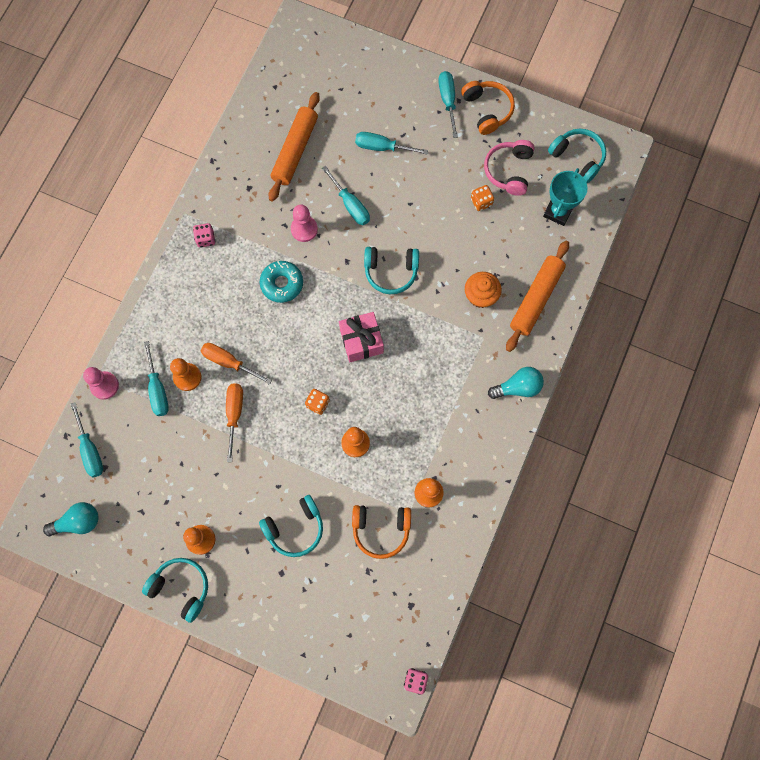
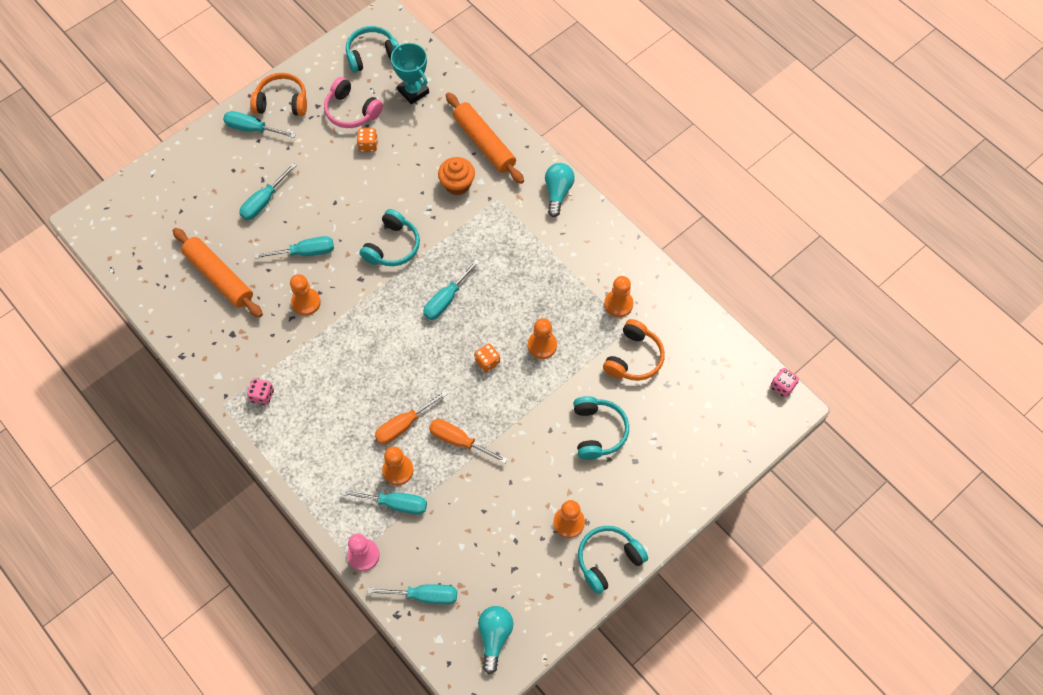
camera: 65 degrees left, 10 degrees down
turquoise donut [260,261,303,303] -> none
pink pawn [291,204,318,242] -> orange pawn [290,274,321,316]
pink gift [339,312,384,362] -> turquoise screwdriver [423,259,480,320]

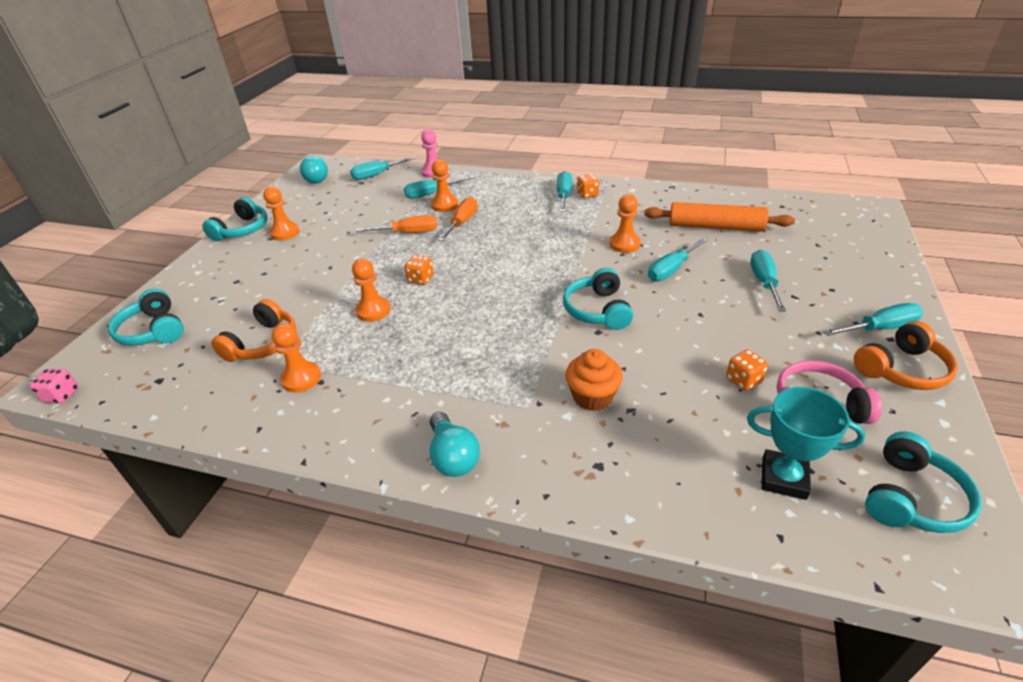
camera: 150 degrees right, 25 degrees down
pink dice [247,378,274,405] -> orange dice [577,174,599,198]
turquoise screwdriver [423,259,480,320] -> turquoise screwdriver moved to [557,171,572,212]
orange rolling pin [446,92,524,184] -> none
turquoise headphones [573,396,629,460] -> turquoise headphones moved to [108,289,184,346]
orange headphones [603,319,665,381] -> orange headphones turned 150 degrees counterclockwise [211,299,296,362]

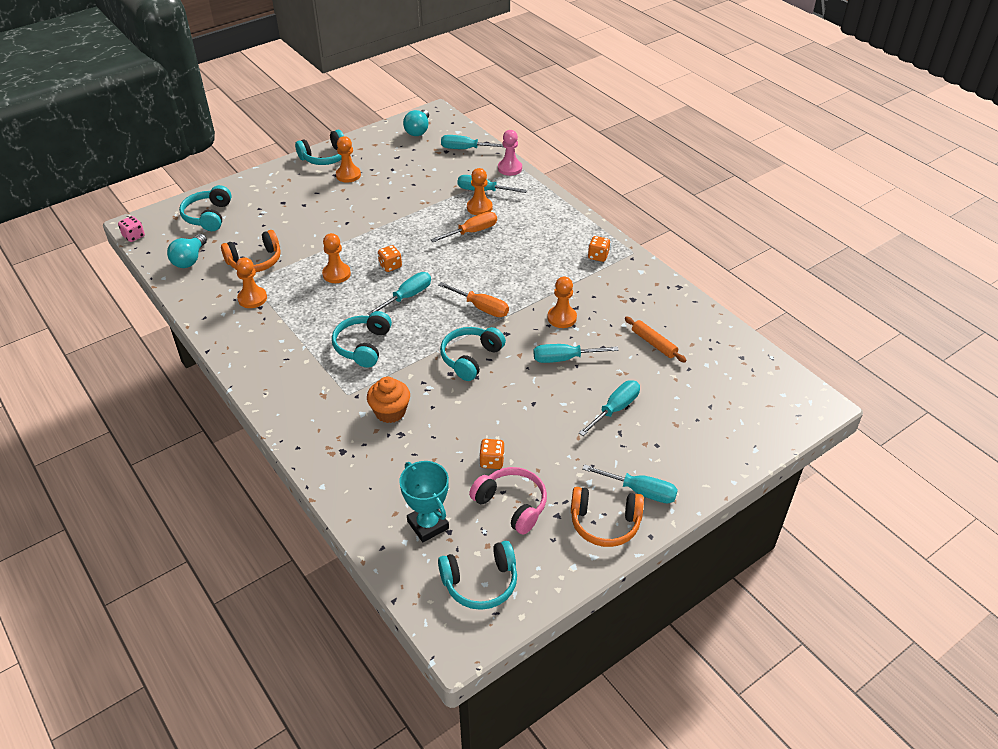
camera: 35 degrees right, 5 degrees up
orange screwdriver [356,215,437,233] -> orange screwdriver moved to [438,282,509,317]
turquoise light bulb [430,412,480,477] -> turquoise light bulb moved to [167,234,207,268]
turquoise screwdriver [557,171,572,212] -> turquoise screwdriver moved to [367,272,431,315]
orange rolling pin [644,202,795,232] -> orange rolling pin [625,317,686,362], size x0.57
none -> turquoise headphones [332,311,392,368]

